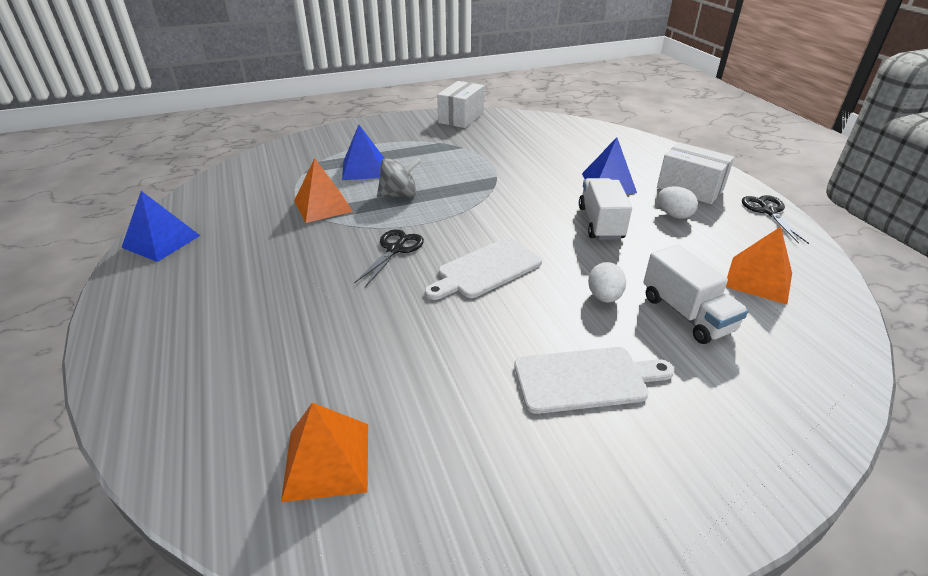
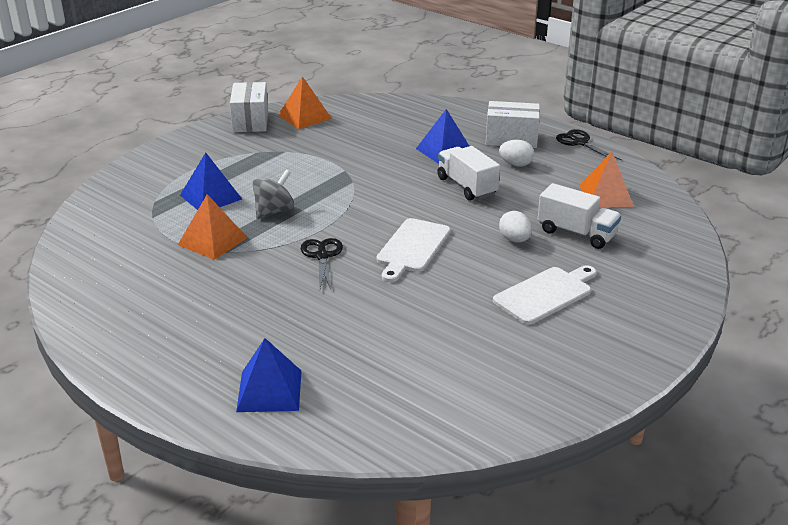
camera: 30 degrees left, 5 degrees down
blue pyramid [121,191,200,262] -> blue pyramid moved to [236,338,301,412]
orange pyramid [281,403,368,502] -> orange pyramid moved to [278,76,332,129]

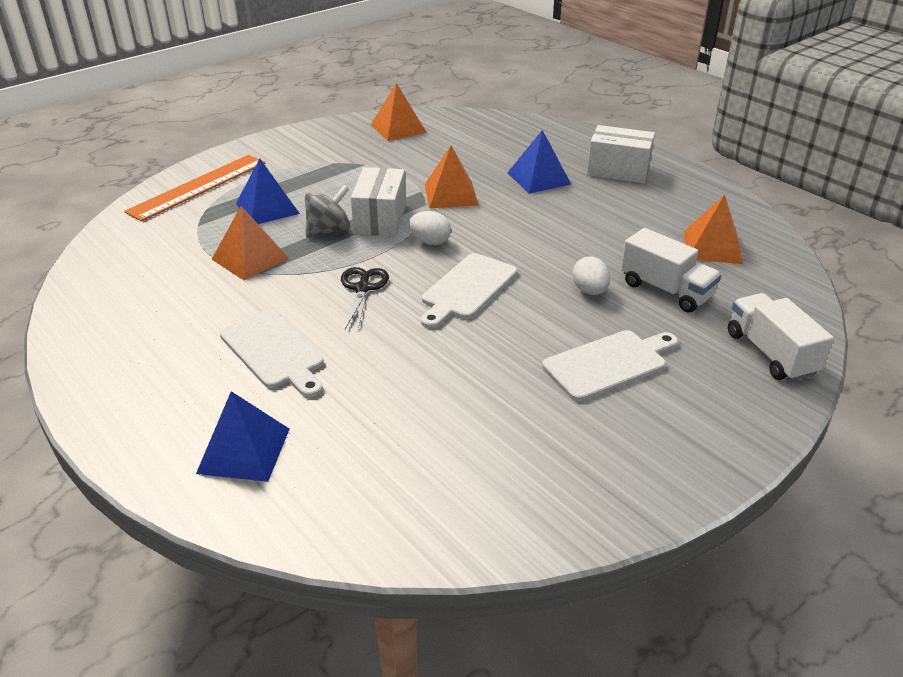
camera: 10 degrees right, 5 degrees up
white box [230,82,268,132] -> white box moved to [351,167,406,236]
white truck [437,146,500,201] -> white truck moved to [728,293,834,382]
white egg [499,140,534,166] -> white egg moved to [409,211,451,245]
black scissors [556,129,622,160] -> none
none -> orange ruler [124,155,265,222]
none -> white cutting board [220,310,324,398]
none -> orange pyramid [425,146,478,208]

